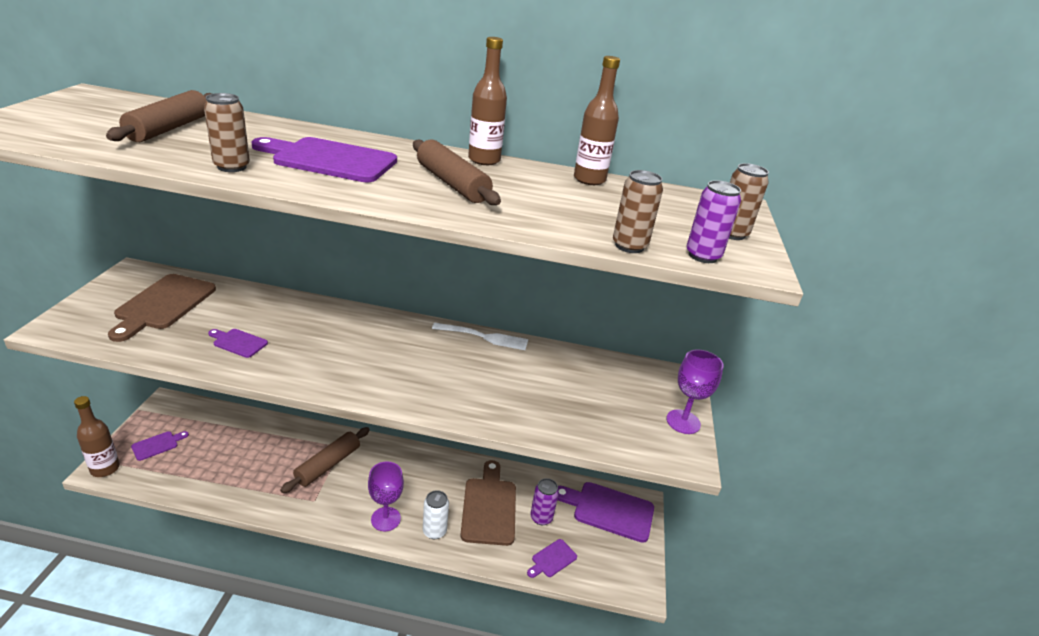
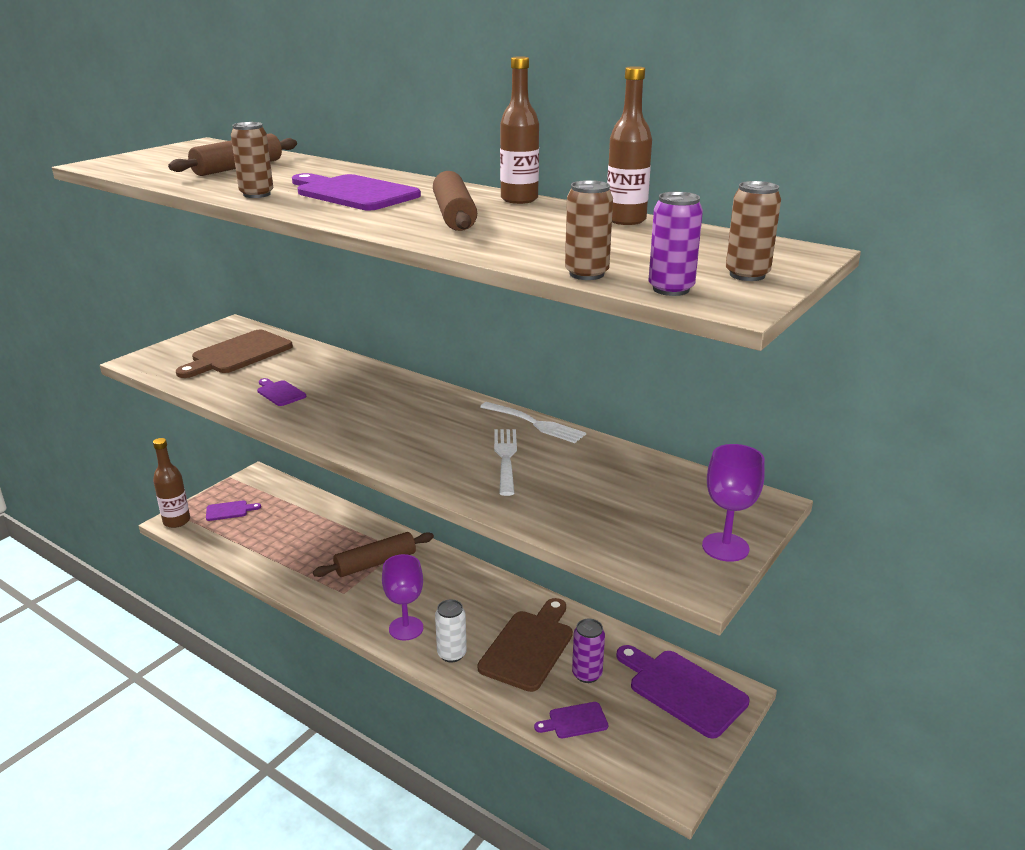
camera: 30 degrees right, 5 degrees down
none -> white fork [494,429,517,496]

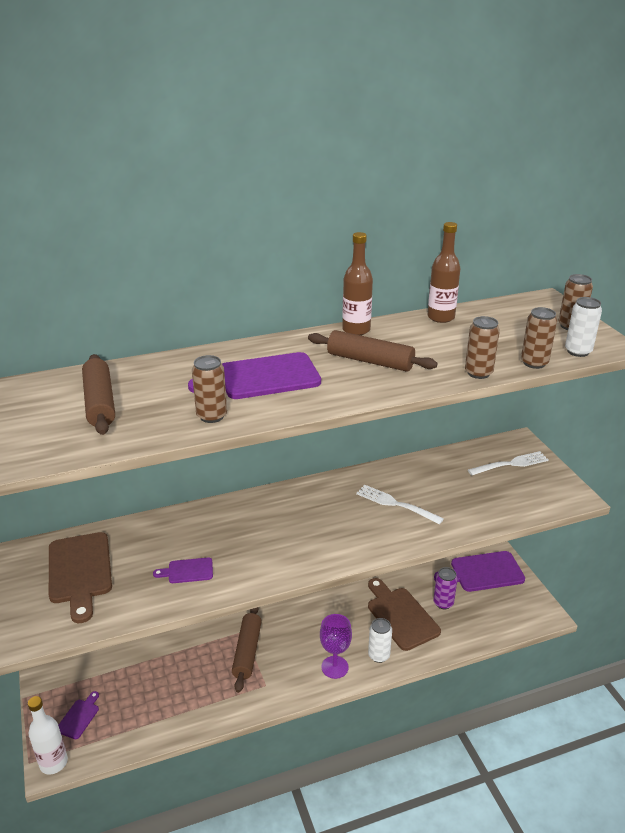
camera: 55 degrees left, 5 degrees up
brown bottle [153,438,190,528] -> white bottle [28,696,68,775]
white fork [480,402,586,443] -> white fork moved to [468,451,548,475]
purple cutting board [534,702,608,738] -> none
purple can [648,192,703,296] -> white can [565,297,602,357]
purple goblet [702,444,765,562] -> none
none -> brown can [465,316,500,379]

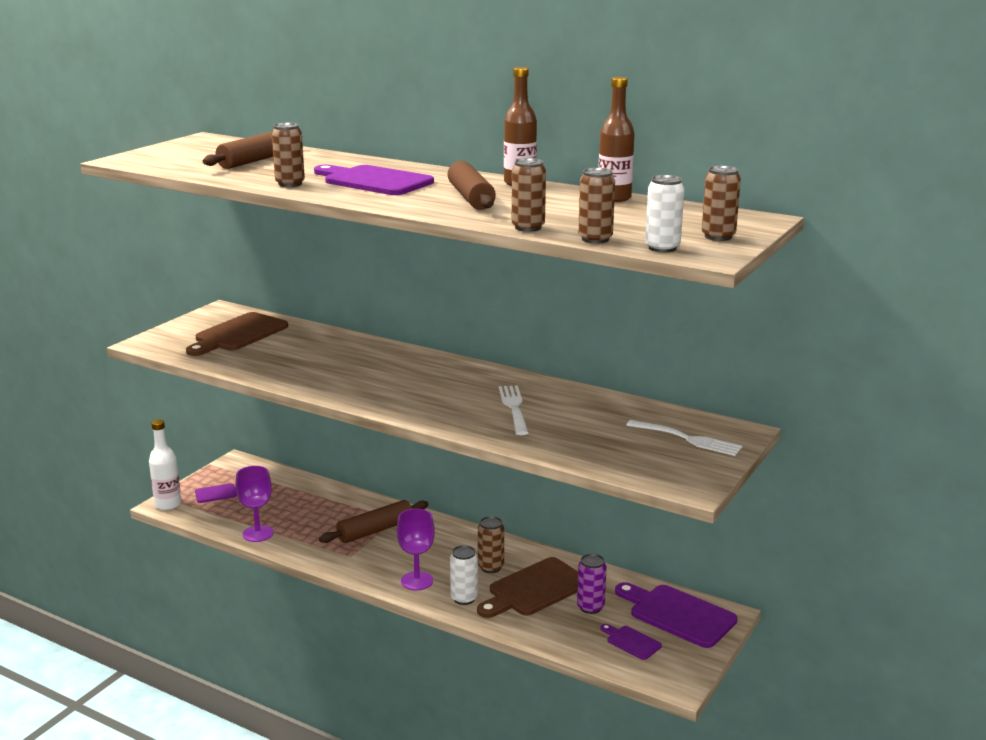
camera: 50 degrees right, 10 degrees down
purple cutting board [153,558,213,583] -> purple cutting board moved to [600,624,662,660]
brown cutting board [368,578,441,651] -> brown cutting board turned 150 degrees counterclockwise [477,557,578,618]
none -> purple goblet [235,466,273,542]
none -> brown can [478,516,504,573]

